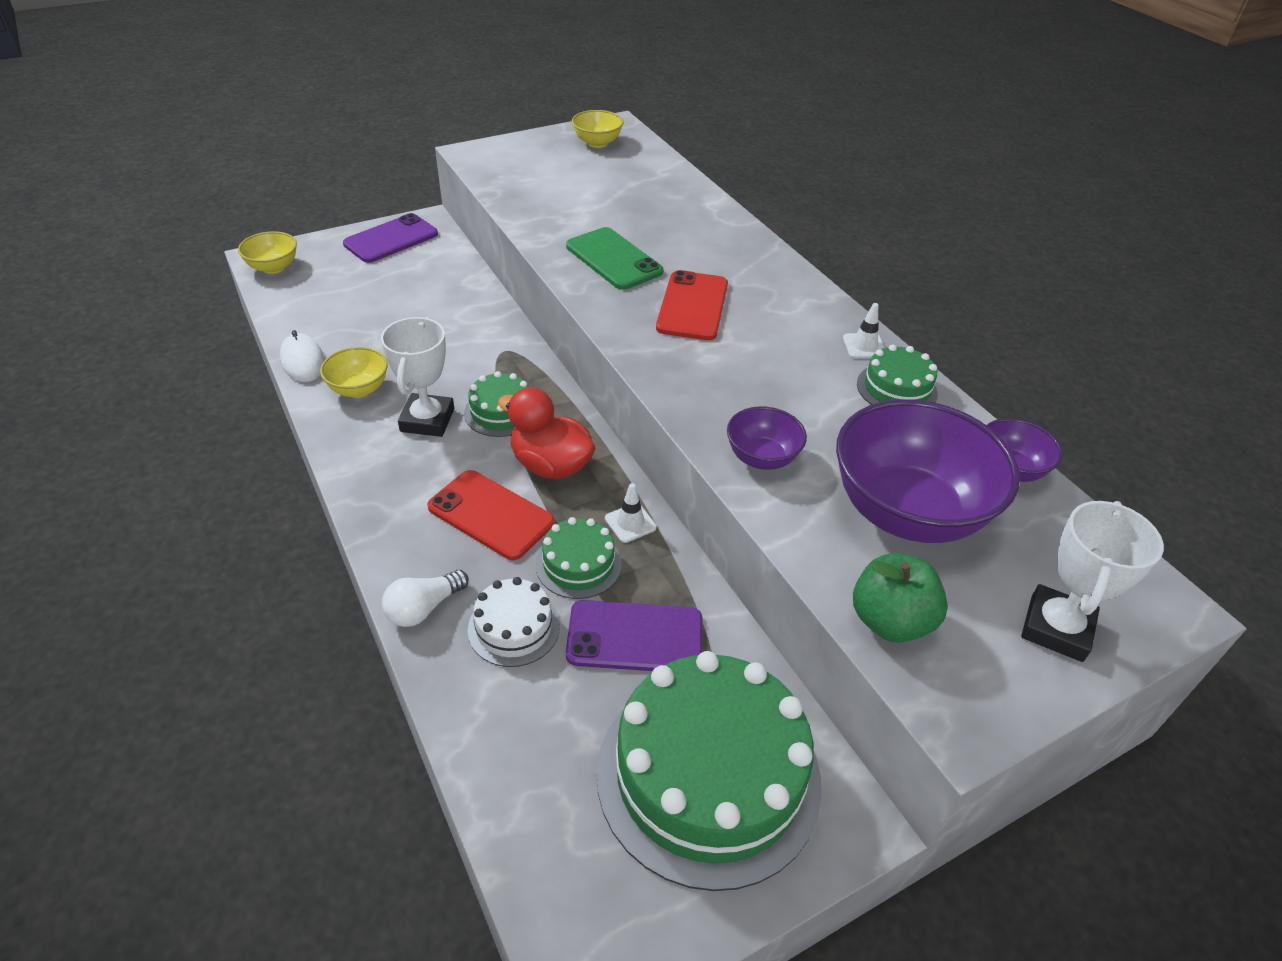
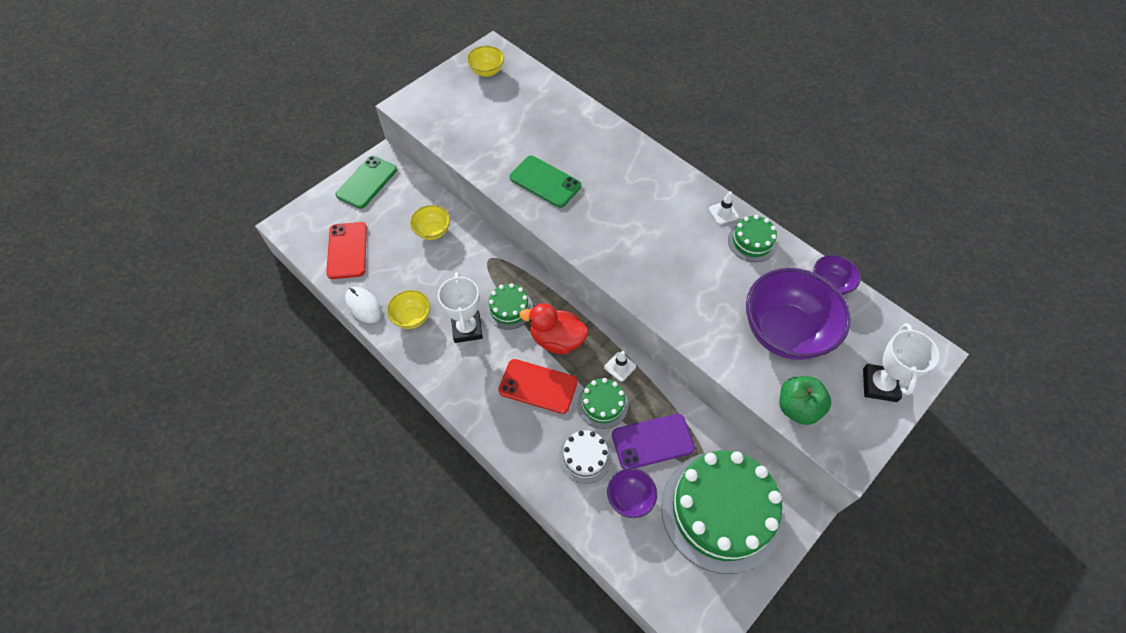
camera: 15 degrees left, 15 degrees up
yellow bowl [238,231,297,274] -> yellow bowl moved to [410,205,450,240]
purple phone [343,213,438,263] -> green phone [335,156,397,209]
white light bulb [382,570,469,627] -> none
red phone [656,270,728,340] -> red phone moved to [326,222,367,279]
purple bowl [727,406,807,470] -> purple bowl moved to [607,468,657,518]

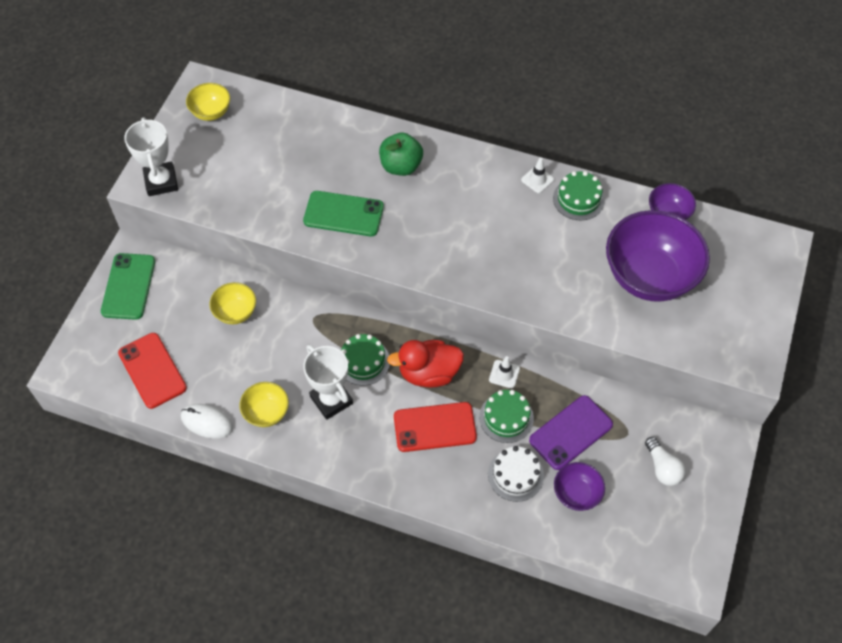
camera: 25 degrees left, 0 degrees up
green cake [661,451,782,574] -> white light bulb [645,437,686,486]
green apple [779,376,831,425] -> green apple moved to [379,133,423,176]
white trophy [863,323,939,402] -> white trophy moved to [124,117,178,196]

